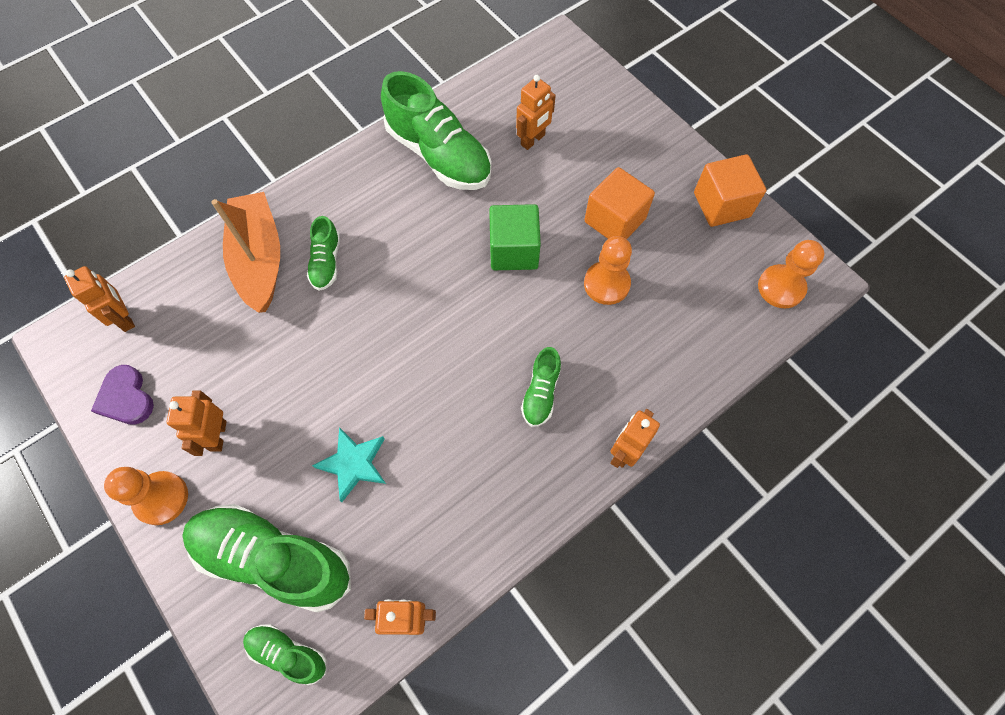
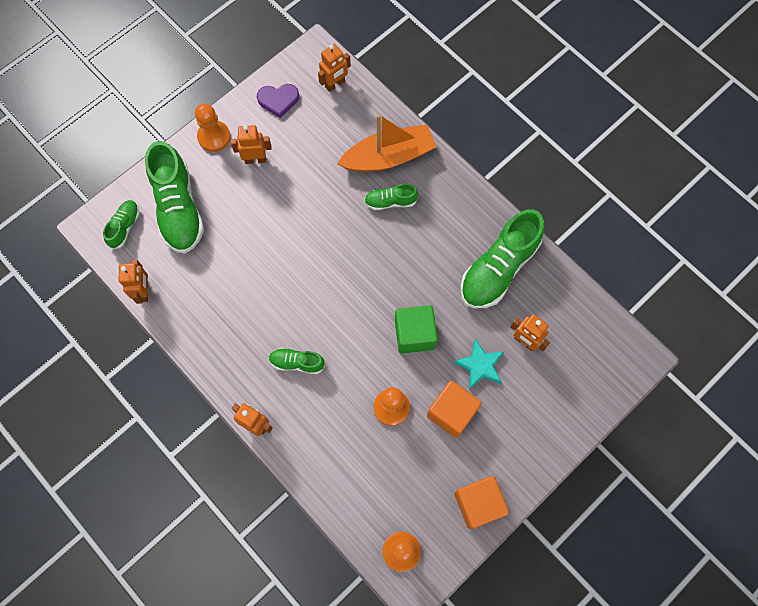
camera: 85 degrees right, 5 degrees up
purple heart [91,365,154,425] -> purple heart turned 150 degrees counterclockwise [257,84,299,118]
green shoe [182,504,351,612] -> green shoe turned 150 degrees clockwise [145,141,204,254]
turquoise star [312,427,386,502] -> turquoise star moved to [453,339,505,390]

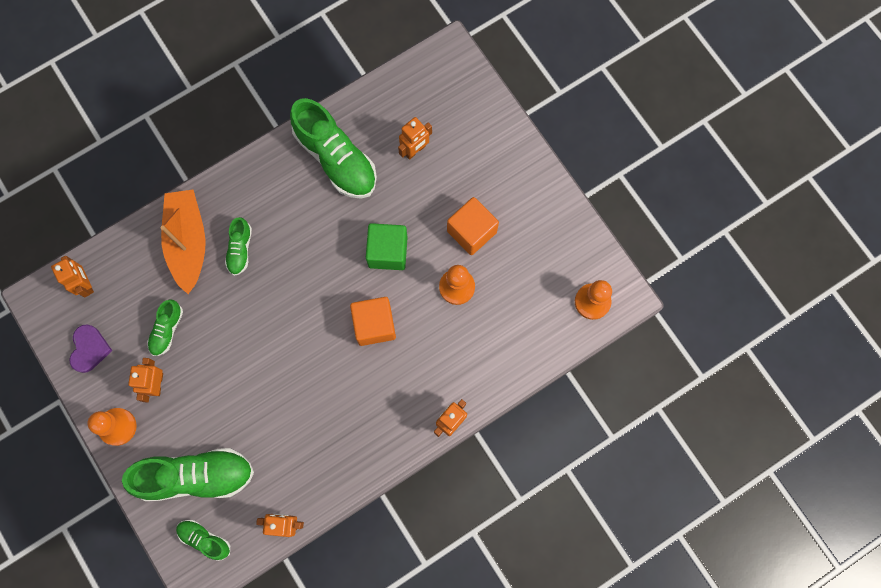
camera: 80 degrees left, 5 degrees up
green shoe [269,348,325,374] -> green shoe moved to [147,300,183,356]
turquoise star [453,339,505,390] -> none
orange cube [454,476,509,529] -> orange cube moved to [350,297,396,346]

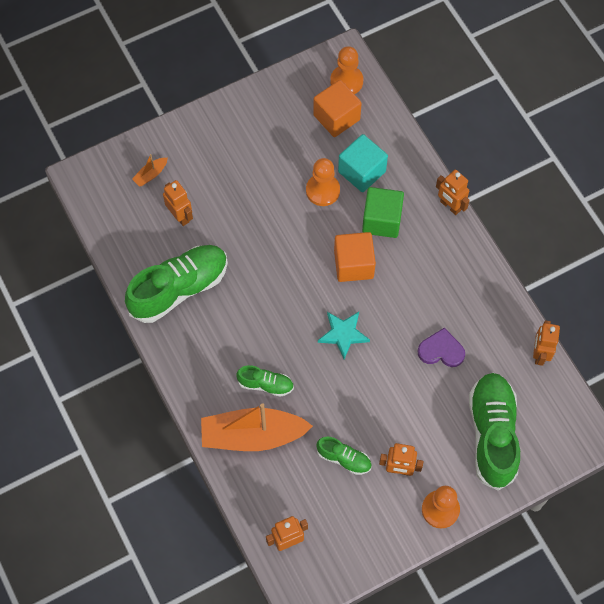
camera: 85 degrees left, 10 degrees down
purple heart [69,325,112,373] -> purple heart moved to [418,328,465,367]
green shoe [176,520,230,561] -> none
green cube [366,223,408,270] -> green cube moved to [362,187,404,238]
orange cube [447,197,499,255] -> orange cube moved to [313,80,362,137]
none -> orange boat [132,154,168,186]
none -> turquoise star [318,312,370,359]
none -> turquoise cube [338,134,388,192]

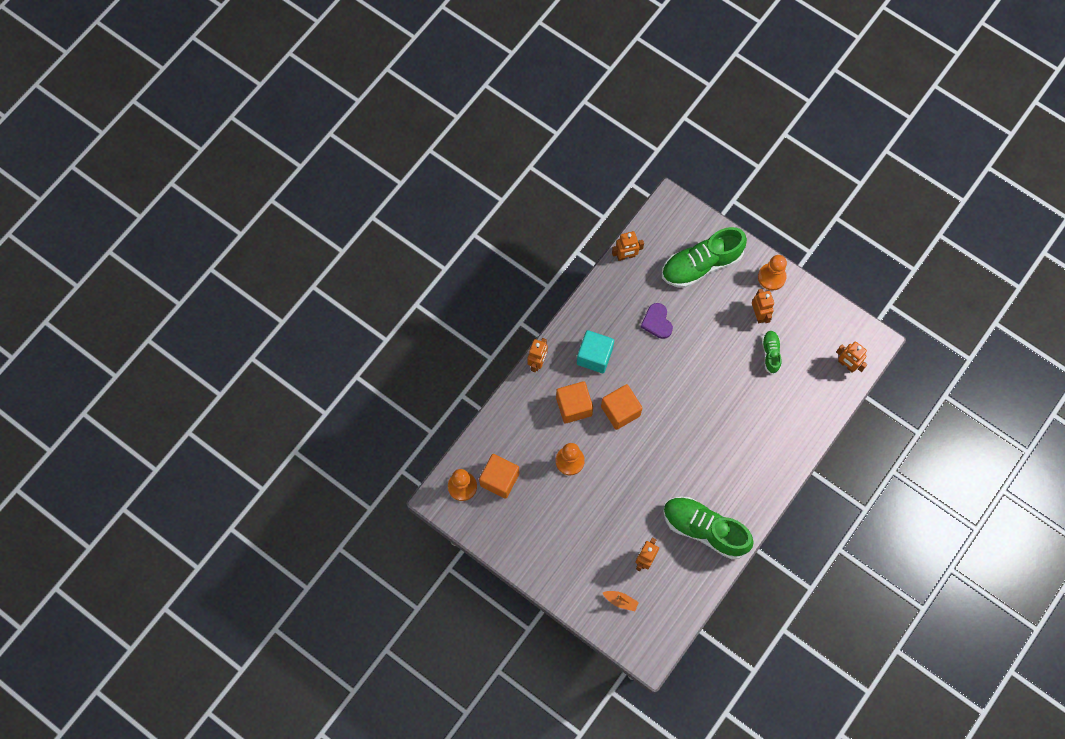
camera: 115 degrees left, 5 degrees up
orange boat [201,403,313,451] -> none
green shoe [237,365,294,397] -> none
turquoise star [318,312,370,359] -> none
turquoise cube [338,134,388,192] -> turquoise cube moved to [577,330,614,373]
green cube [362,187,404,238] -> orange cube [556,381,593,424]

